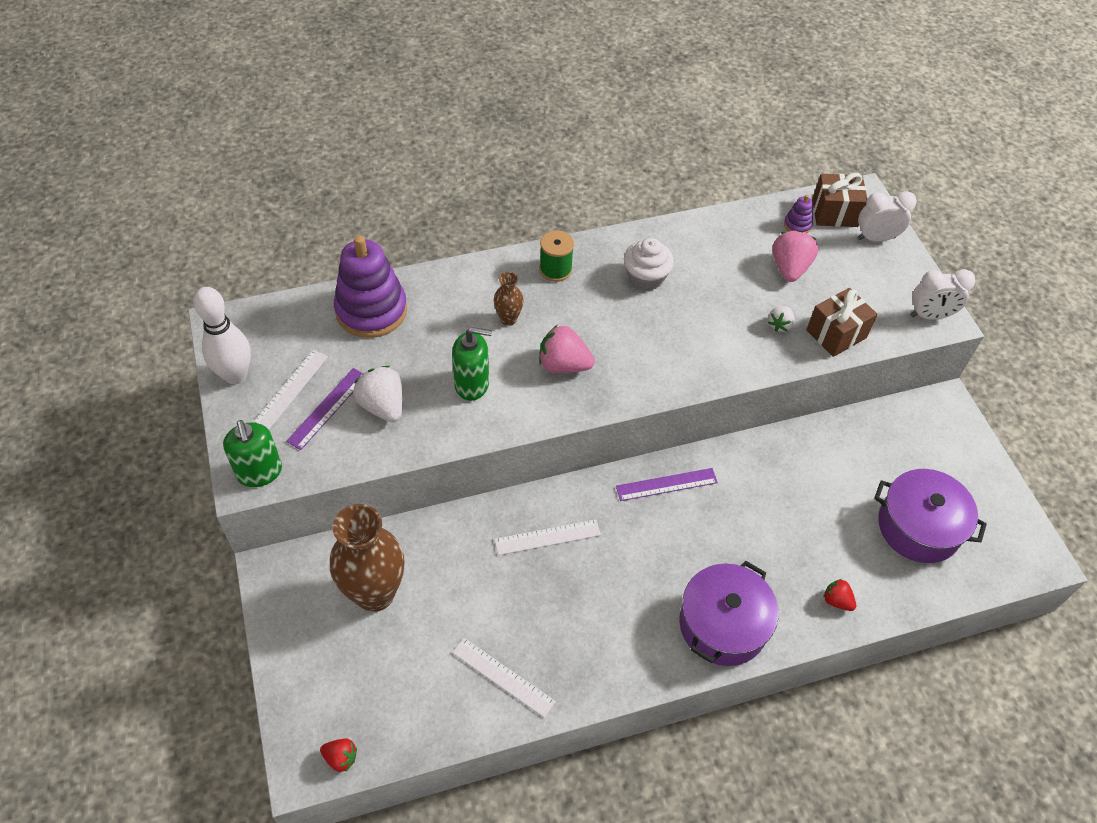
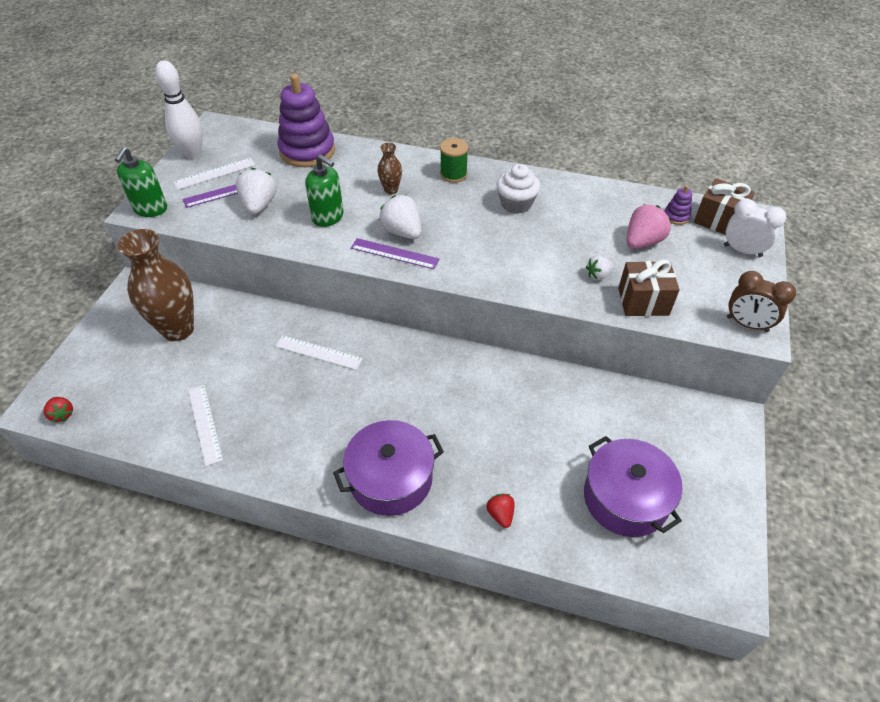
camera: 35 degrees right, 5 degrees down
pink strawberry [539,325,595,373] -> white strawberry [379,195,421,239]
purple ruler [616,468,718,501] -> purple ruler moved to [351,238,439,269]
white clock [910,269,975,320] -> brown clock [727,271,796,332]

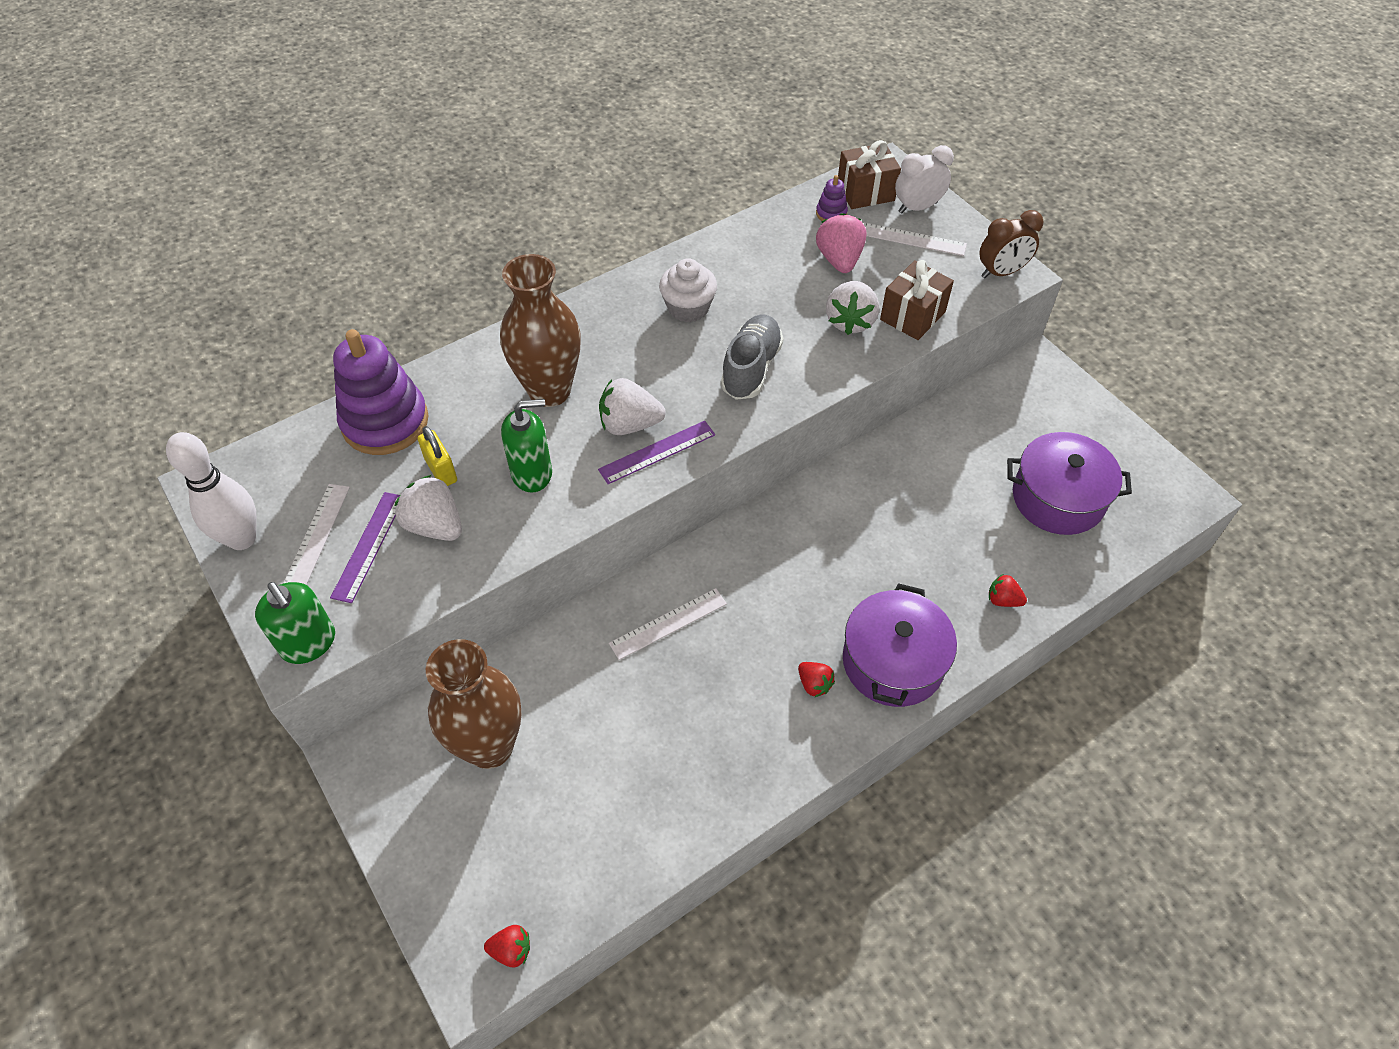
camera: 50 degrees left, 5 degrees up
white ruler [188,385,223,466] -> white ruler moved to [863,222,967,256]
brown vase [377,143,402,195] -> brown vase [500,254,581,407], size x2.18
green spool [440,138,468,183] -> none
white strawberry [586,256,614,281] -> white strawberry [826,281,879,335], size x1.75
none -> yellow padlock [417,426,457,486]
none -> grey shoe [721,314,784,400]
none -> red strawberry [798,662,835,697]

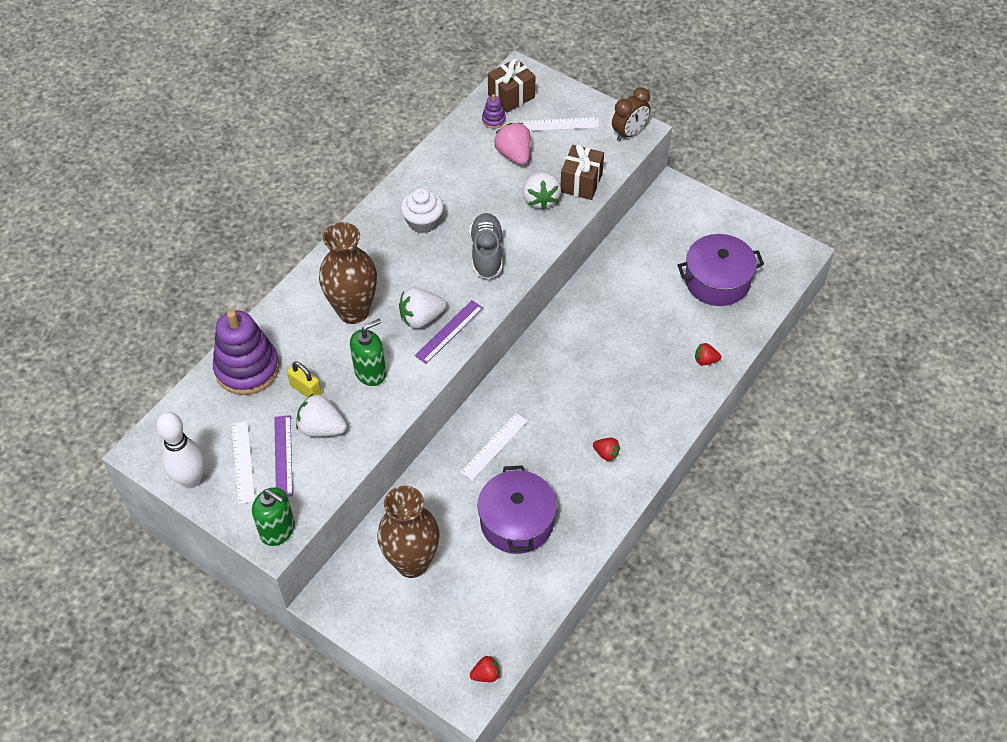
camera: 20 degrees left, 0 degrees up
purple pot [843,583,957,707] -> purple pot moved to [478,465,557,554]
white clock [895,145,954,214] -> none

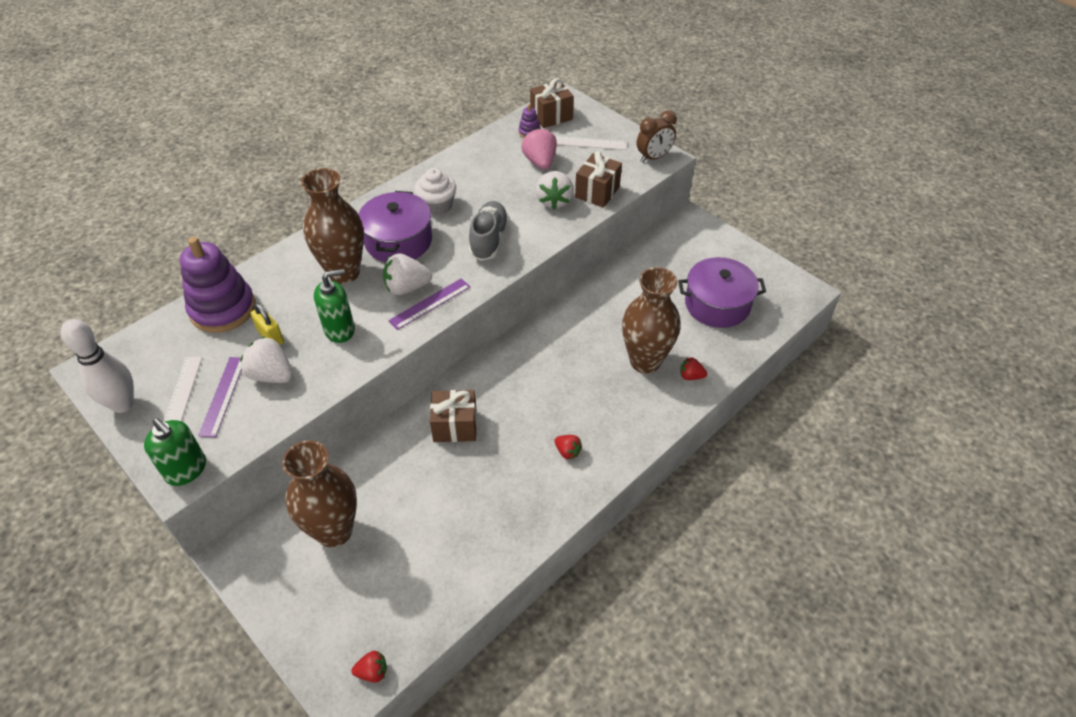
camera: 10 degrees right, 5 degrees down
white ruler [461,413,528,480] -> brown gift [430,390,477,442]
purple pot [478,465,557,554] -> purple pot moved to [358,191,432,263]
none -> brown vase [622,267,681,373]

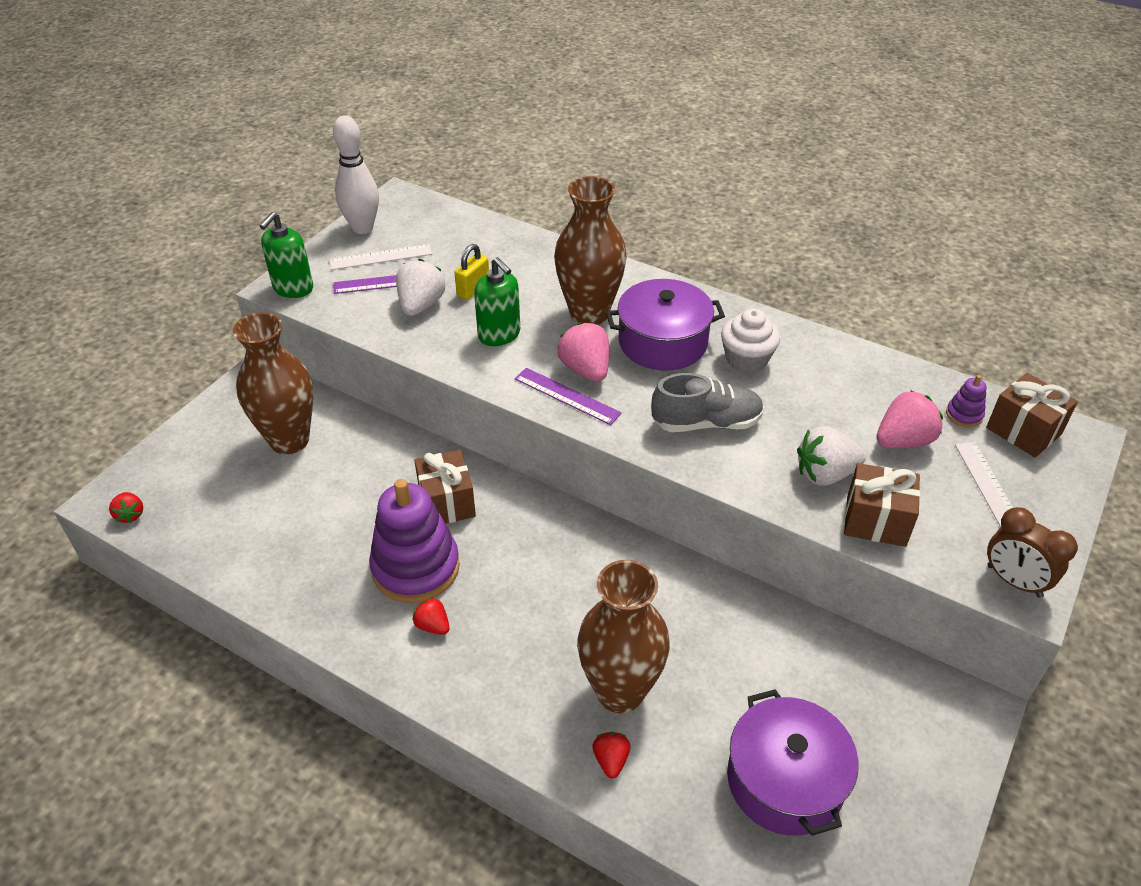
camera: 75 degrees right, 5 degrees down
purple stacking toy [180,237,256,333] -> purple stacking toy moved to [369,479,460,603]
white strawberry [383,253,432,295] -> pink strawberry [557,322,609,382]
red strawberry [555,435,582,460] -> red strawberry turned 105 degrees clockwise [412,597,449,635]

